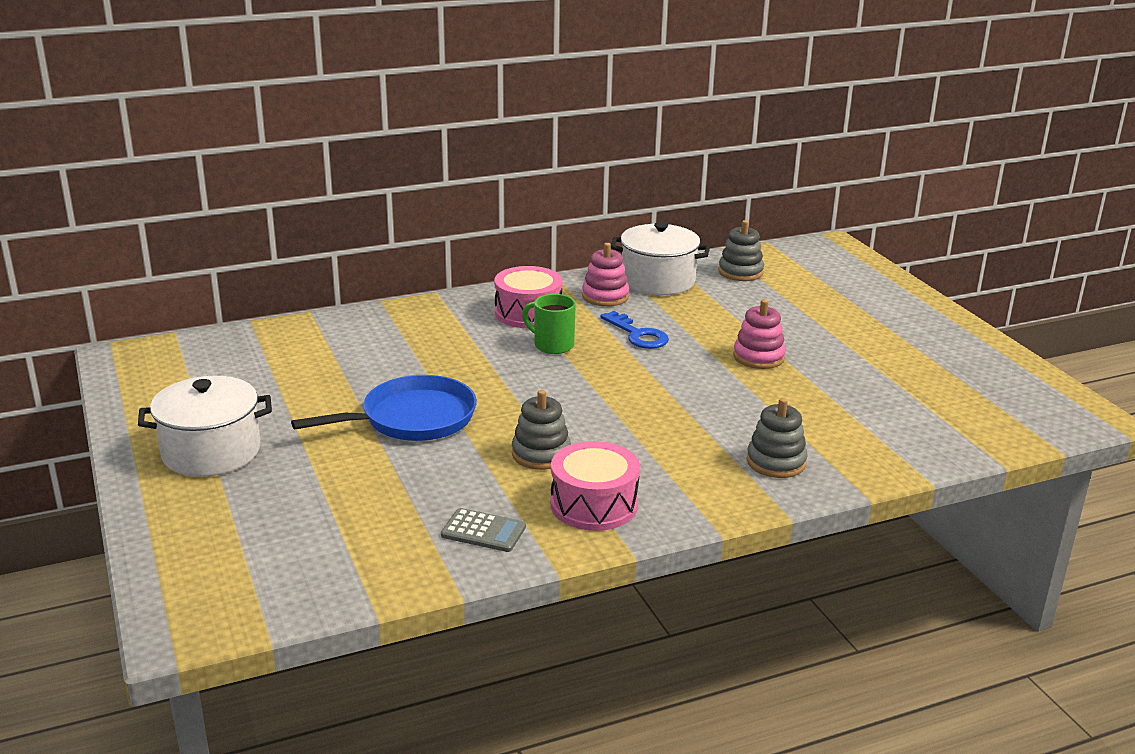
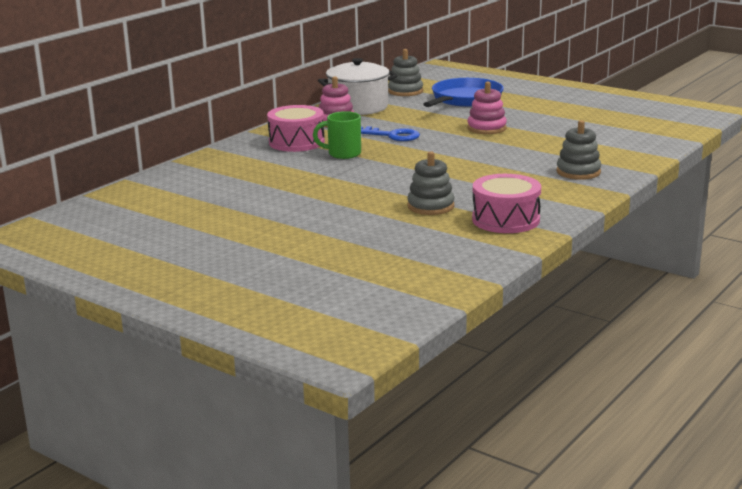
camera: 30 degrees left, 5 degrees down
white pot [138,376,272,477] -> none
blue pan [291,375,477,441] -> blue pan moved to [423,78,504,107]
grey calculator [441,508,526,552] -> none

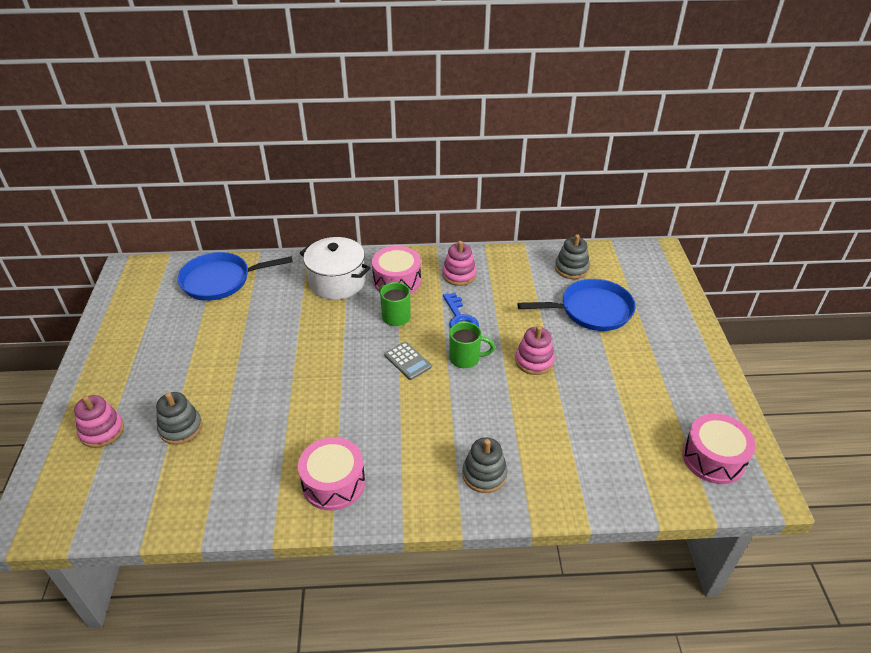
camera: 50 degrees right, 20 degrees up
white pot [318,58,397,115] -> white pot moved to [300,237,370,300]
grey stacking toy [407,151,455,215] -> grey stacking toy moved to [156,392,202,445]
none -> pink stacking toy [74,395,124,448]
none -> blue pan [178,252,293,301]
none -> grey calculator [384,342,432,380]
none -> green mug [449,322,495,368]
none -> pink drum [682,414,756,484]

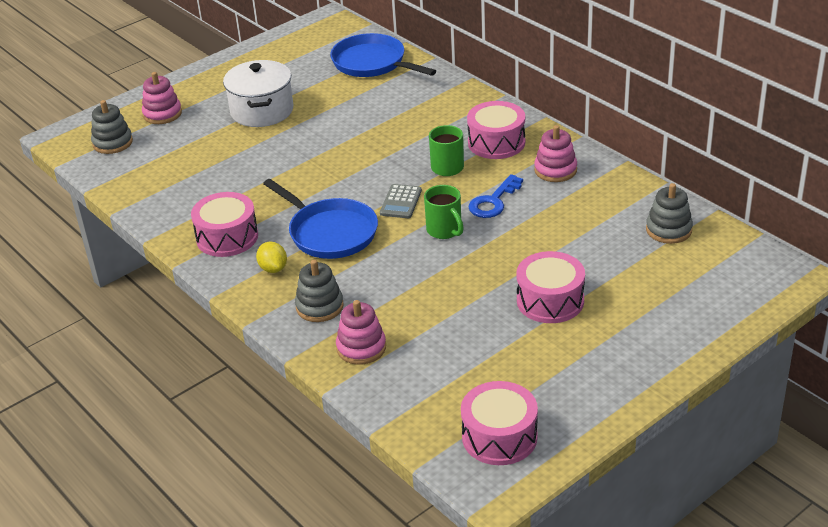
camera: 55 degrees right, 5 degrees down
grey stacking toy [156,392,202,445] -> grey stacking toy moved to [91,100,133,154]
white pot [300,237,370,300] -> white pot moved to [223,60,293,127]
pink stacking toy [515,326,555,375] -> pink stacking toy moved to [336,300,386,365]
blue pan [517,279,635,331] -> blue pan moved to [263,179,378,259]
none -> yellow lemon [256,242,287,273]
none -> pink drum [516,251,585,323]

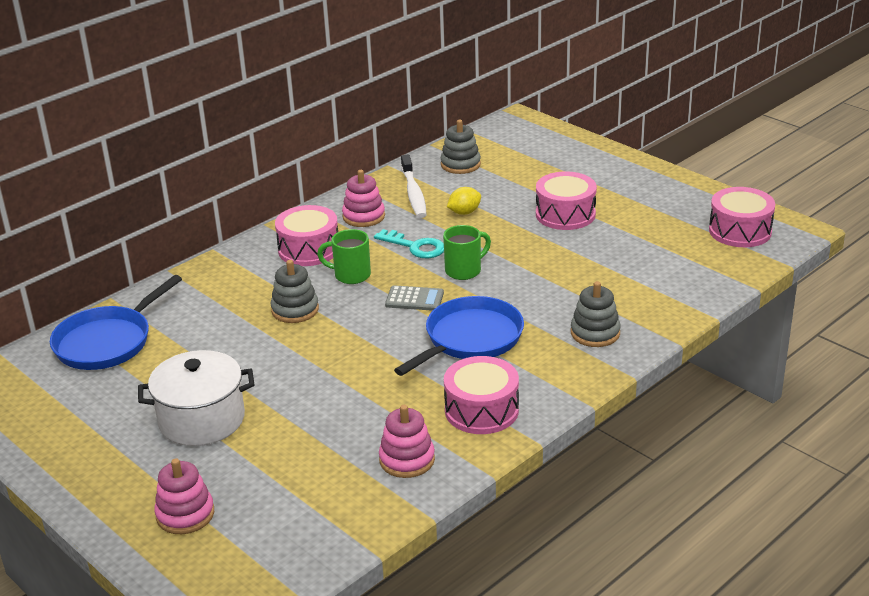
camera: 95 degrees left, 5 degrees down
grey stacking toy [91,100,133,154] -> grey stacking toy moved to [271,260,319,323]
yellow lemon [256,242,287,273] -> yellow lemon moved to [447,187,481,215]
pink stacking toy [336,300,386,365] -> pink stacking toy moved to [379,405,435,478]
blue key [469,174,523,218] -> turquoise key [374,229,444,258]
none -> white toothbrush [401,155,427,218]

